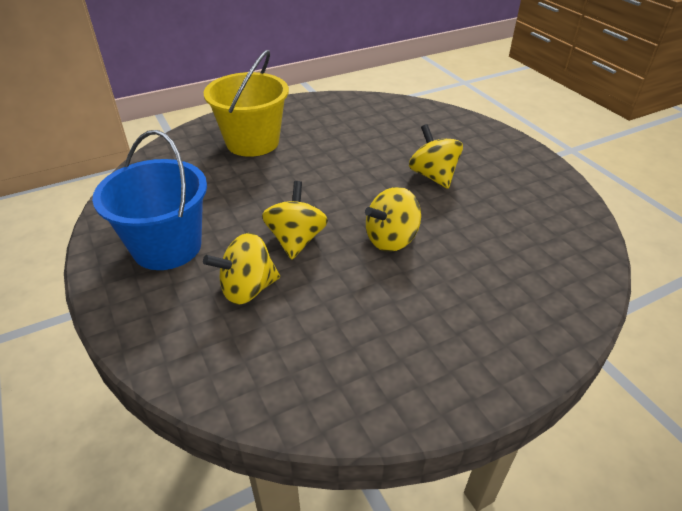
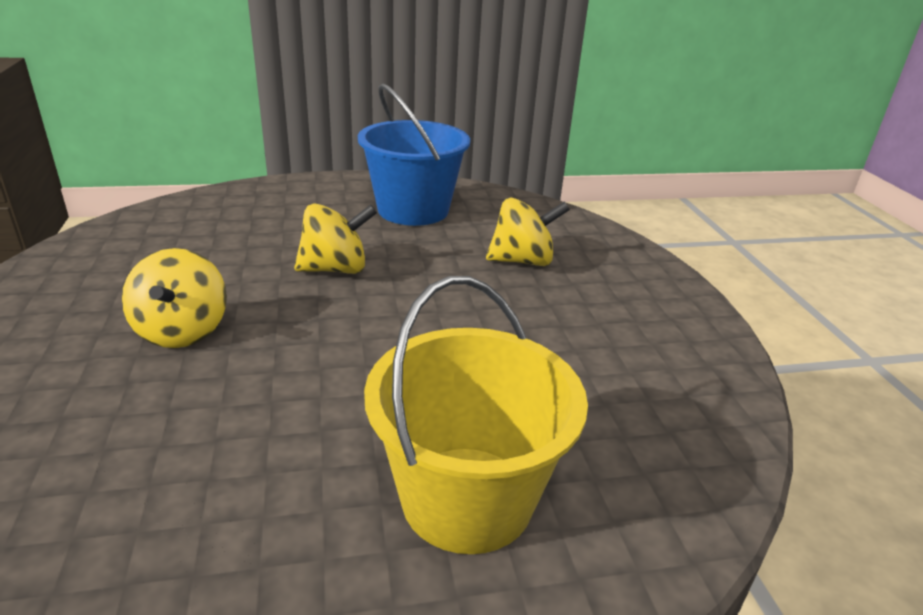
camera: 165 degrees left, 10 degrees down
blue bucket [92,130,207,270] -> blue bucket moved to [358,83,470,226]
yellow spinning top [262,181,328,259] -> none

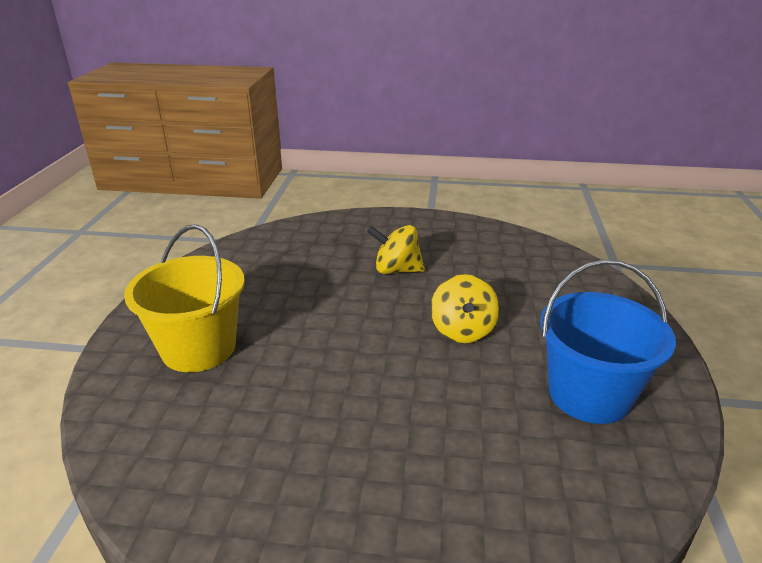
camera: 110 degrees right, 0 degrees up
yellow spinning top [486,197,570,266] -> none

